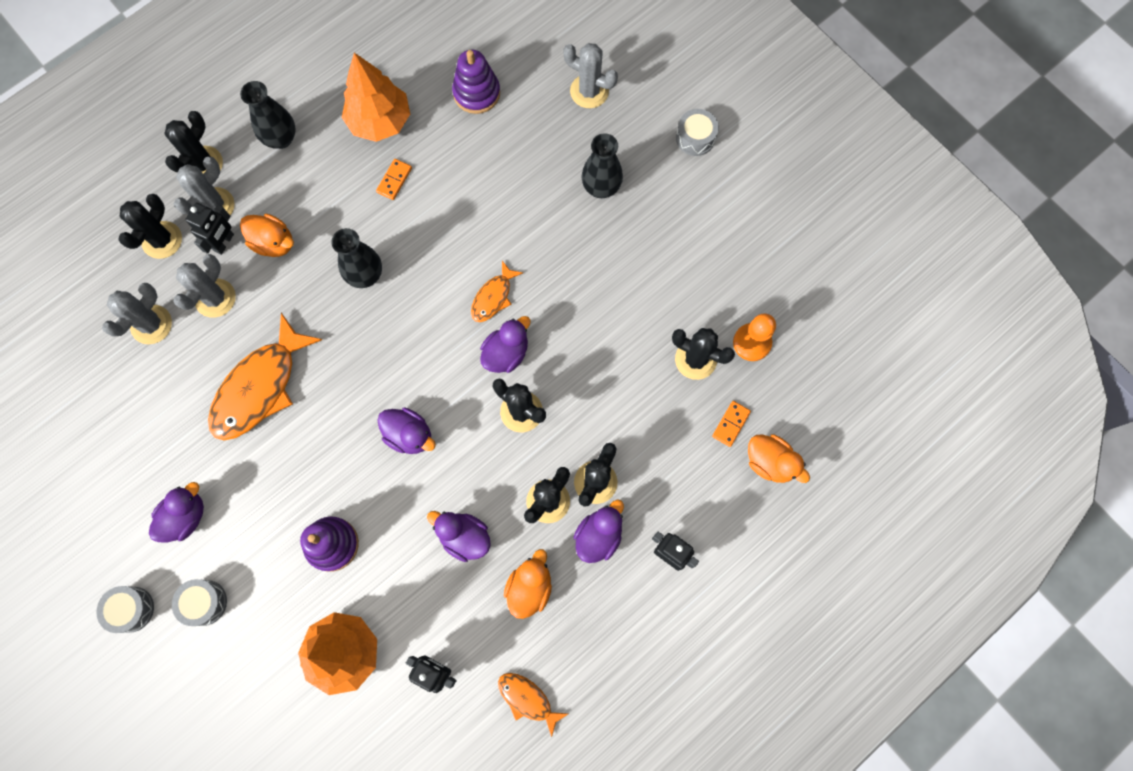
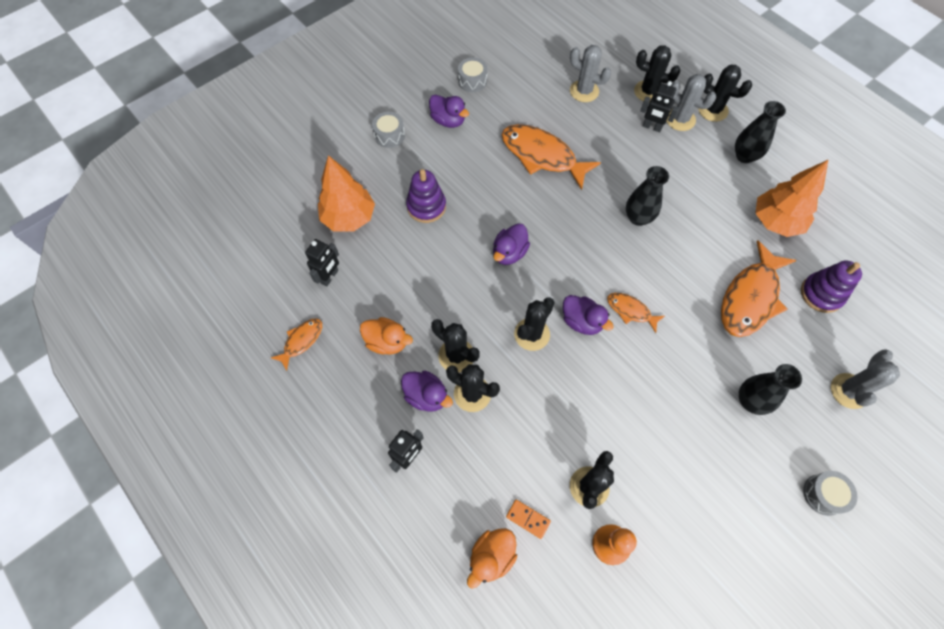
camera: 90 degrees right, 10 degrees down
grey drum [96,586,154,633] -> grey drum moved to [458,57,488,92]
grey cactus [173,254,236,318] -> none
orange duck [240,214,294,257] -> none
orange domino [376,159,412,200] -> none
purple duck [427,511,491,562] -> none
none -> orange fish [721,240,797,337]

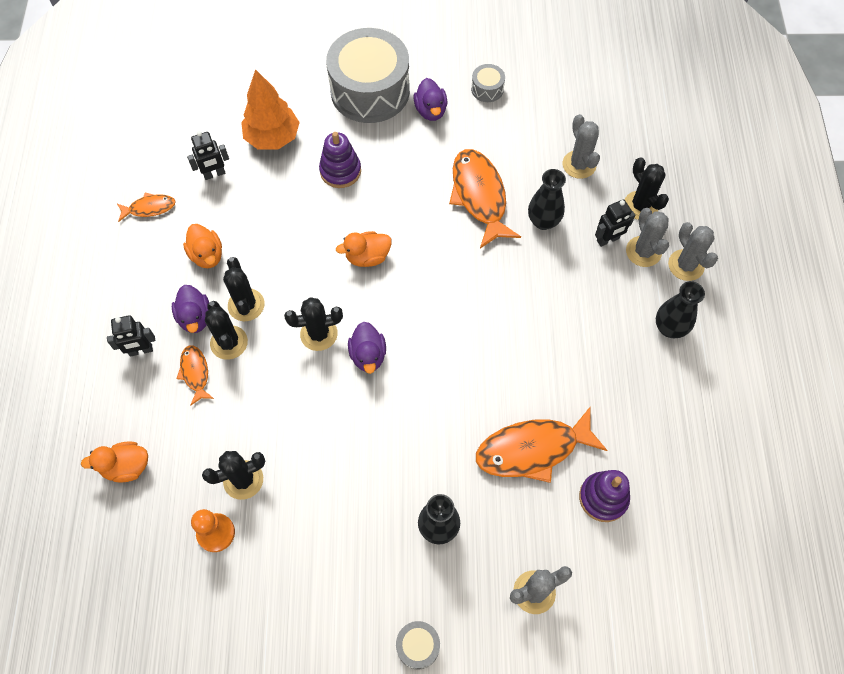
camera: 40 degrees right, 0 degrees up
grey drum [372,112,405,148] -> grey drum [326,28,410,123], size x2.44
purple duck [493,224,530,265] -> orange duck [336,231,392,267]
orange domino [506,499,551,539] -> none
orange fish [607,293,665,333] -> orange fish moved to [176,345,214,406]
black vase [626,166,669,226] -> black vase moved to [528,169,566,230]
black robot [640,81,679,132] -> black robot turned 90 degrees counterclockwise [595,199,635,247]
black cactus [698,65,752,122] -> grey cactus [668,222,718,281]
orange tree [755,159,829,237] -> none

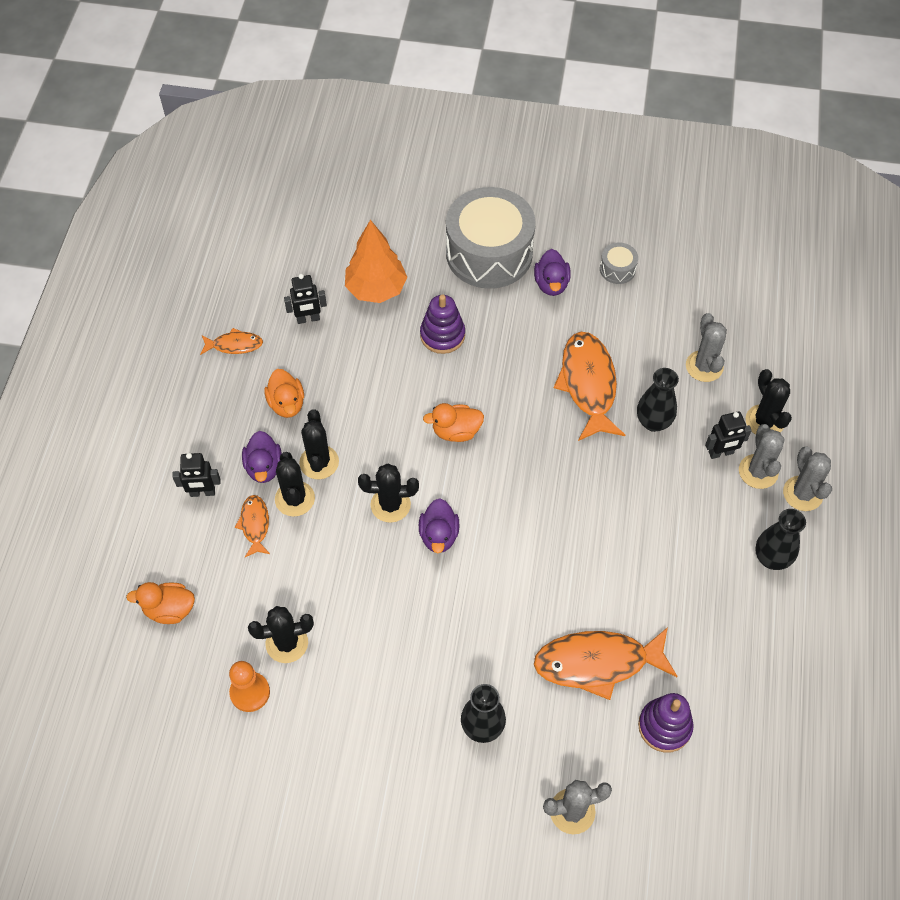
camera: 10 degrees right, 5 degrees down
grey drum [396,621,440,669] -> none

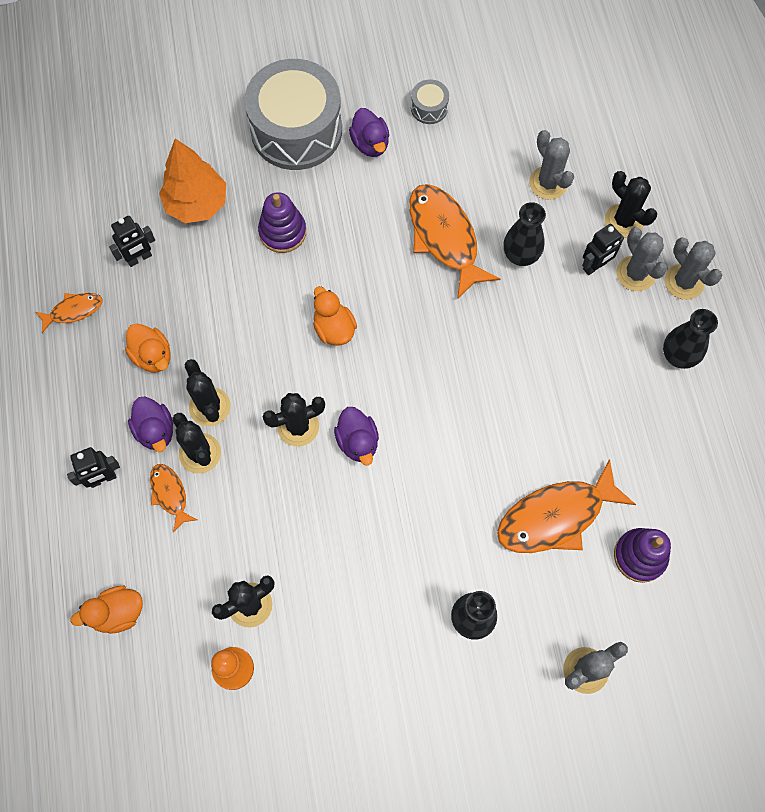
camera: 20 degrees left, 10 degrees up
orange duck [423,403,484,442] -> orange duck turned 90 degrees clockwise [313,286,357,346]

